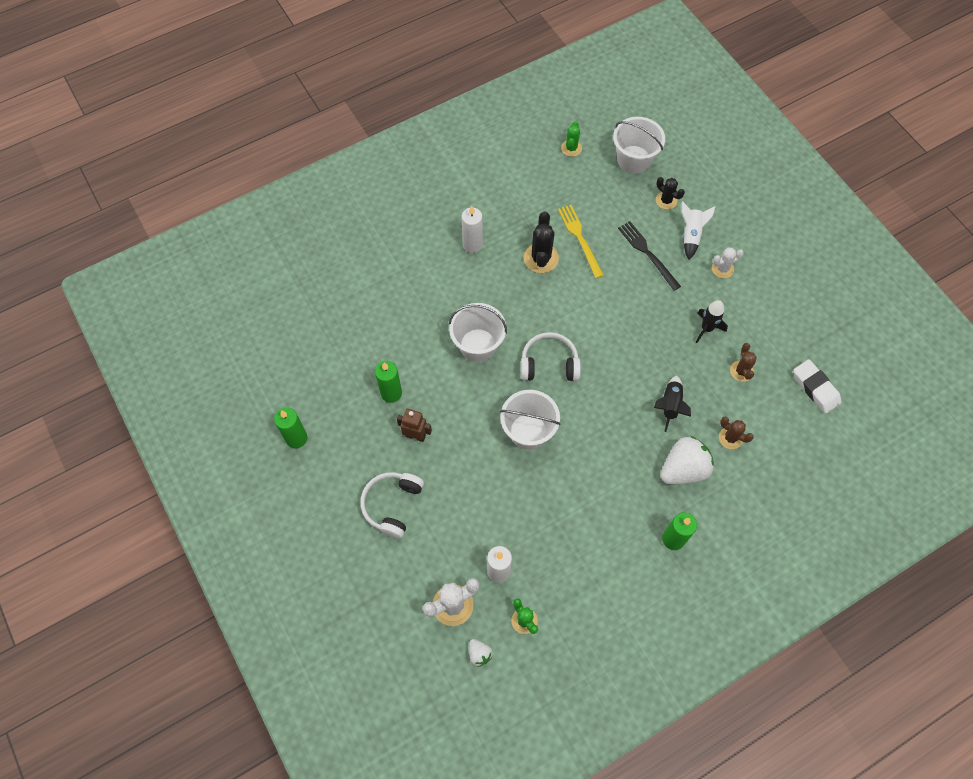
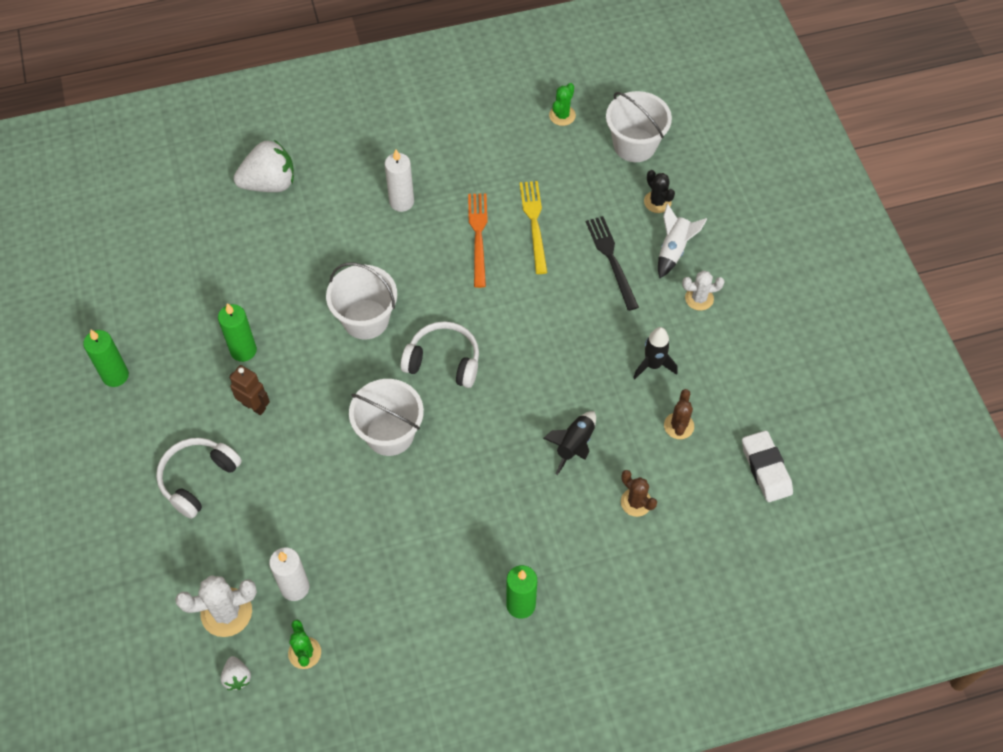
camera: 15 degrees right, 5 degrees down
black cactus [524,211,559,273] -> orange fork [468,193,488,288]
white strawberry [660,436,714,484] -> white strawberry moved to [234,140,294,192]

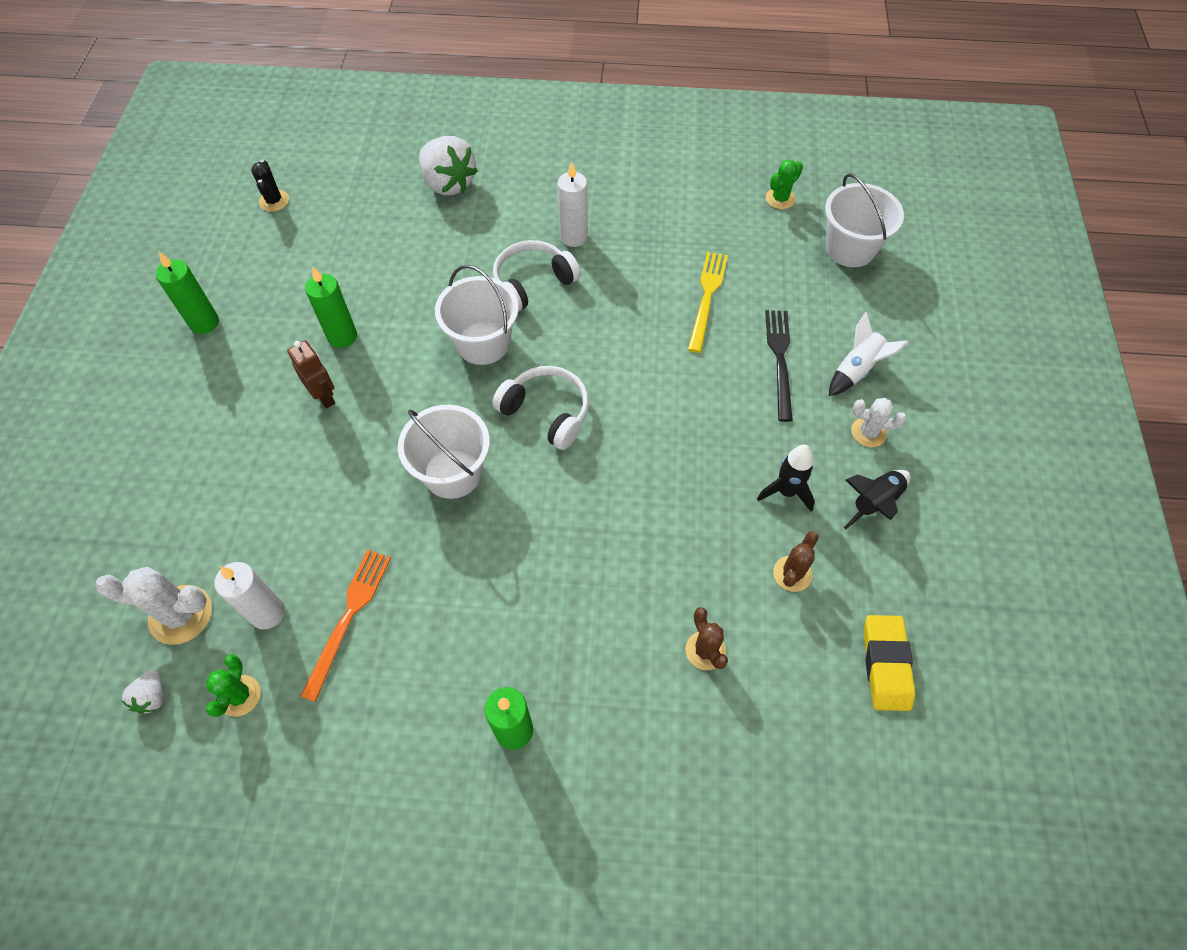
camera: 20 degrees right, 0 degrees up
white headphones [156,438,242,519] -> white headphones moved to [493,240,581,312]
white strawberry [234,140,294,192] -> white strawberry turned 45 degrees clockwise [419,136,478,195]
orange fork [468,193,488,288] -> orange fork moved to [300,550,391,702]
black rocket [543,411,596,475] -> black rocket moved to [844,470,910,529]
black cactus [644,170,675,213] -> black cactus moved to [251,160,289,212]
white eraser [742,430,793,502] -> yellow eraser [863,615,915,711]

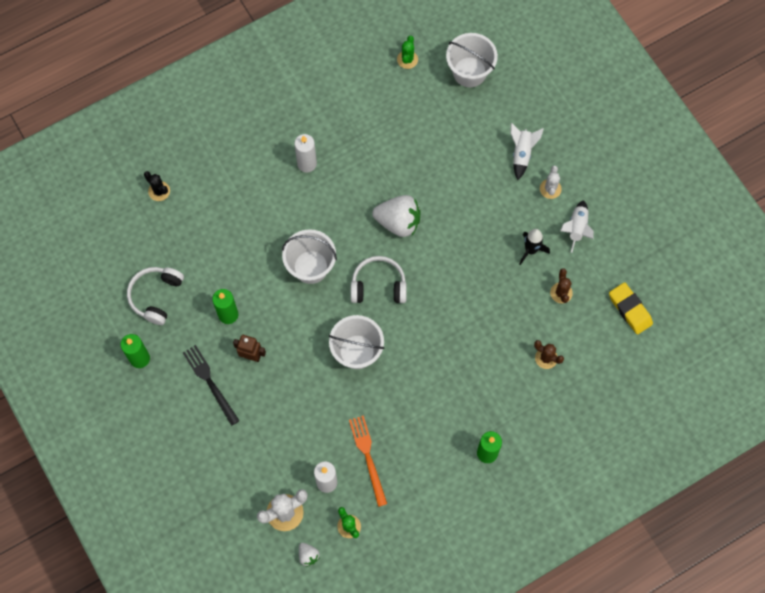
camera: 35 degrees left, 10 degrees up
black cactus [251,160,289,212] -> black cactus moved to [144,171,170,201]
white strawberry [419,136,478,195] -> white strawberry moved to [372,195,420,237]
white headphones [493,240,581,312] -> white headphones moved to [127,267,184,325]
yellow fork [688,252,728,353] -> none
black fork [765,310,793,422] -> black fork moved to [183,345,239,426]
black rocket [844,470,910,529] -> white rocket [560,200,594,253]
white cactus [851,398,907,447] -> white cactus turned 60 degrees counterclockwise [540,166,562,199]

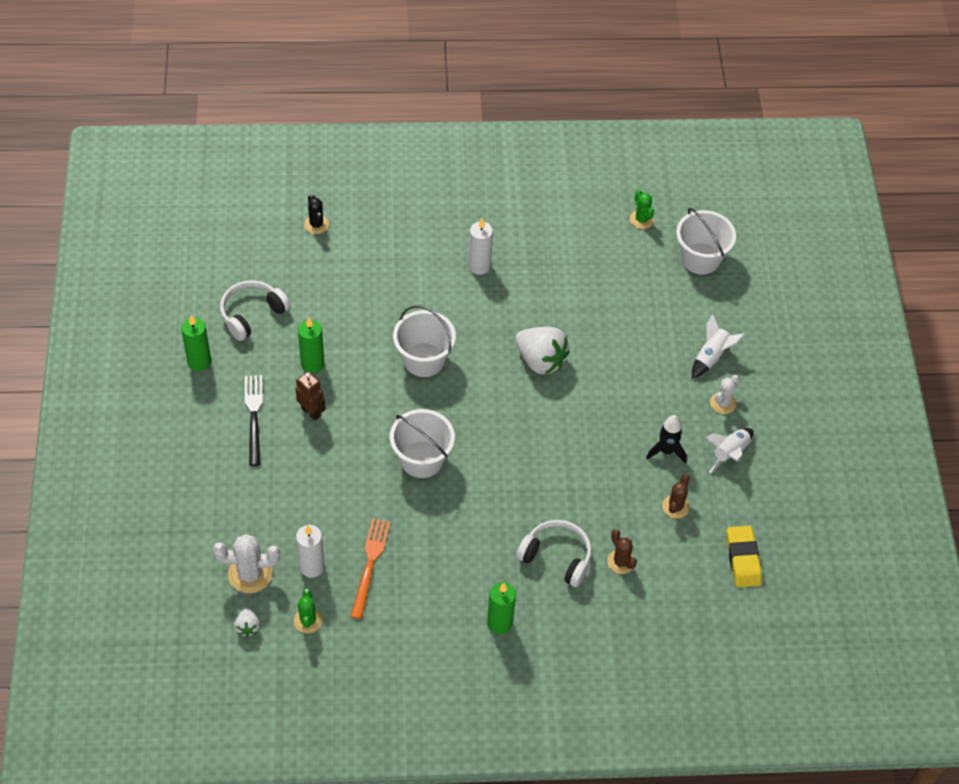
camera: 25 degrees right, 15 degrees down
white headphones [351,256,407,303] -> white headphones moved to [516,520,592,587]
green cactus [397,36,418,69] -> green cactus turned 60 degrees counterclockwise [630,190,654,229]

